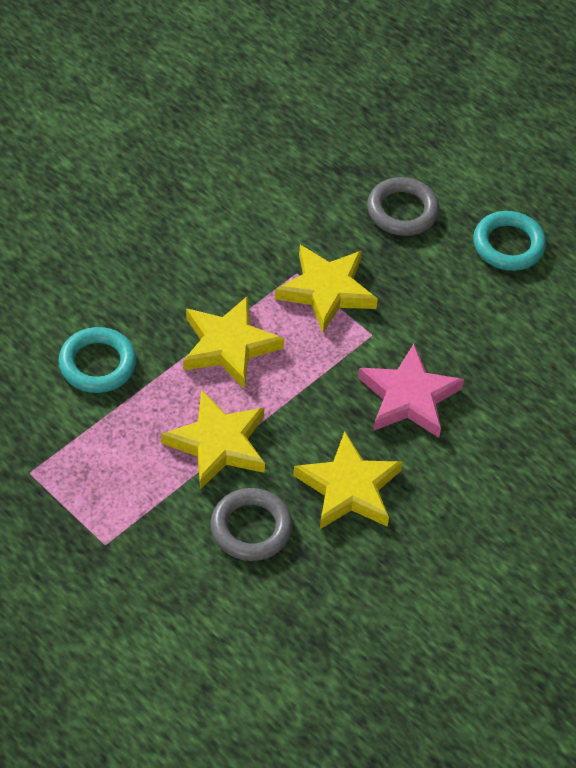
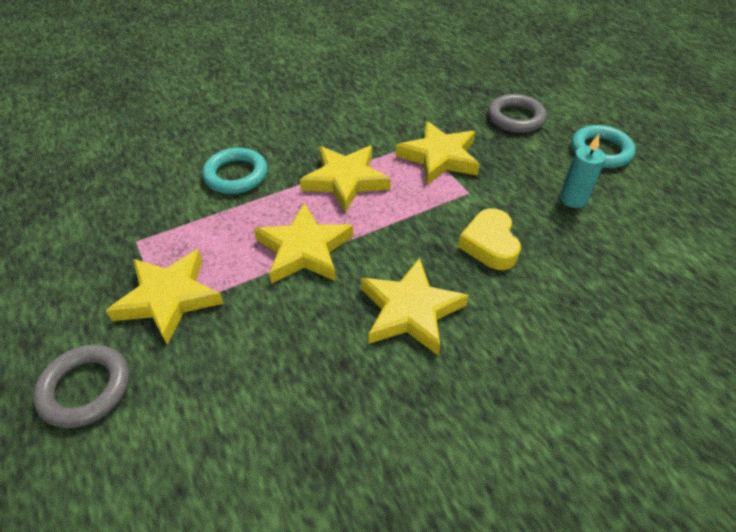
camera: 20 degrees right, 5 degrees down
grey ring [210,488,293,561] -> grey ring moved to [33,344,129,428]
pink star [358,344,464,438] -> yellow heart [458,208,521,270]
none -> yellow star [106,249,224,345]
none -> turquoise candle [560,134,606,208]

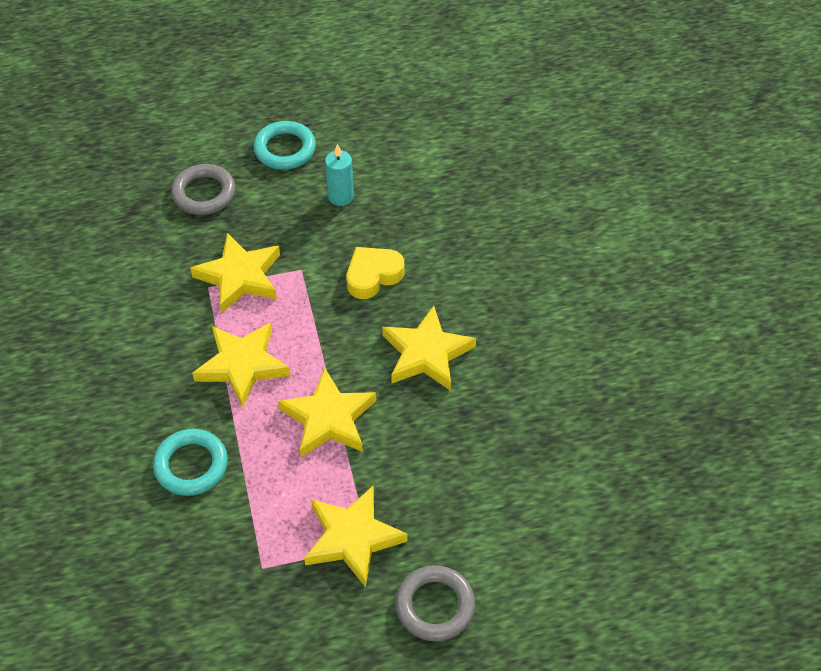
camera: 75 degrees left, 5 degrees up
yellow heart [458,208,521,270] -> yellow heart turned 135 degrees clockwise [347,247,404,299]

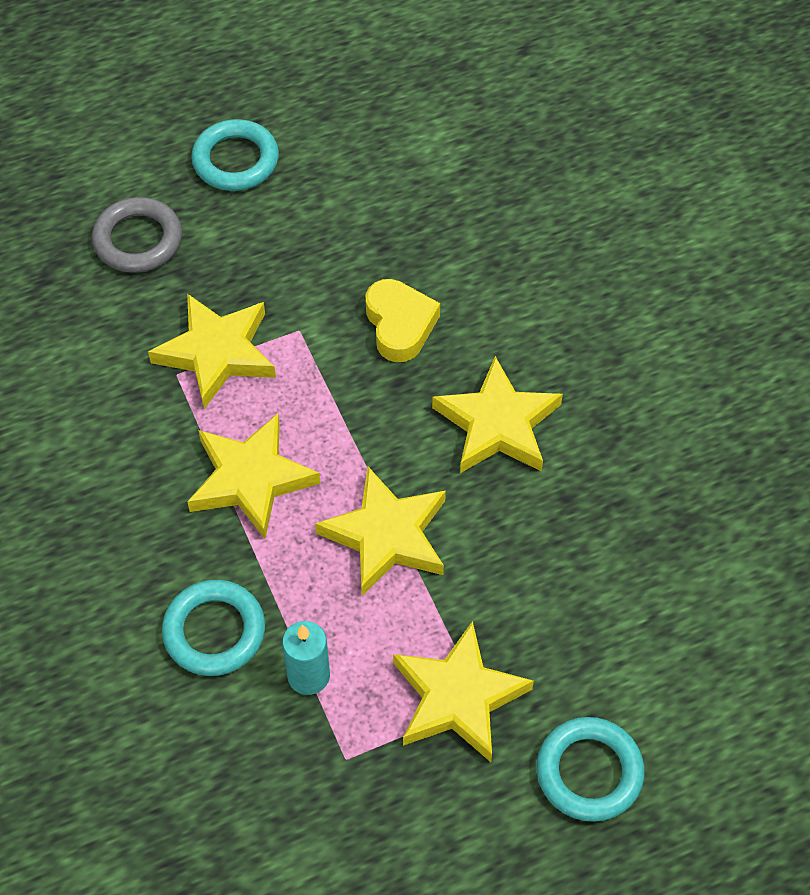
camera: 10 degrees left, 5 degrees up
turquoise candle [325,144,354,206] -> turquoise candle moved to [282,621,330,695]
yellow heart [347,247,404,299] -> yellow heart turned 120 degrees clockwise [366,279,440,362]
grey ring [395,565,475,641] -> turquoise ring [536,717,645,822]

